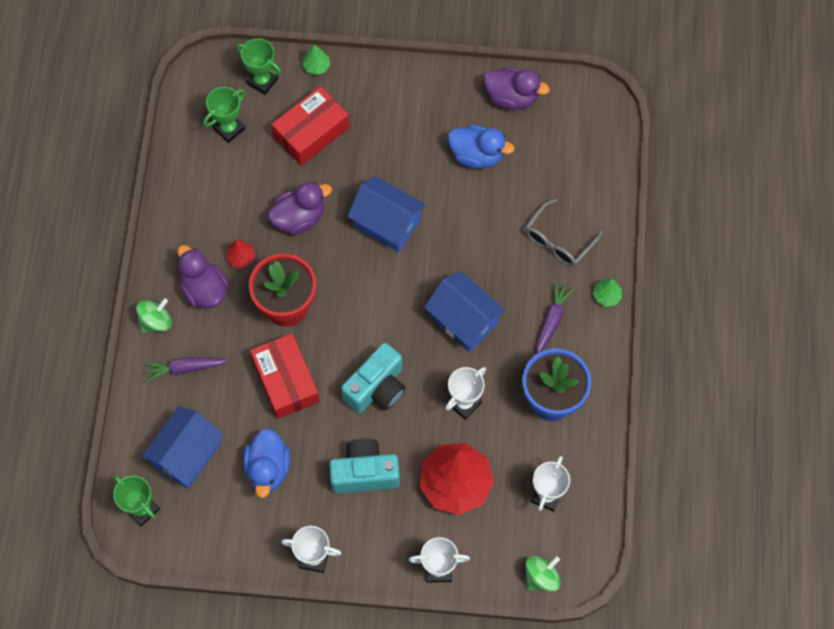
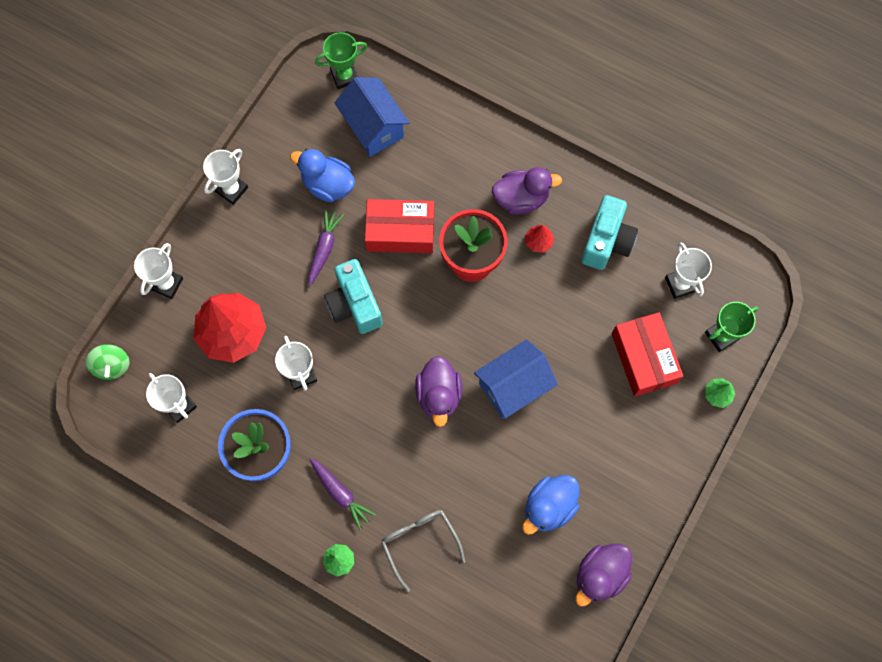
camera: 115 degrees right, 5 degrees up
green spinning top [136,298,172,333] -> none
purple carrot [144,357,228,382] -> purple carrot moved to [308,209,344,286]
green trophy [203,87,246,143] -> white trophy [665,243,712,299]
purple duck [268,182,332,235] -> purple duck moved to [415,356,462,427]
turquoise camera [329,439,400,493] -> turquoise camera moved to [581,195,638,270]
blue house [424,271,506,352] -> none

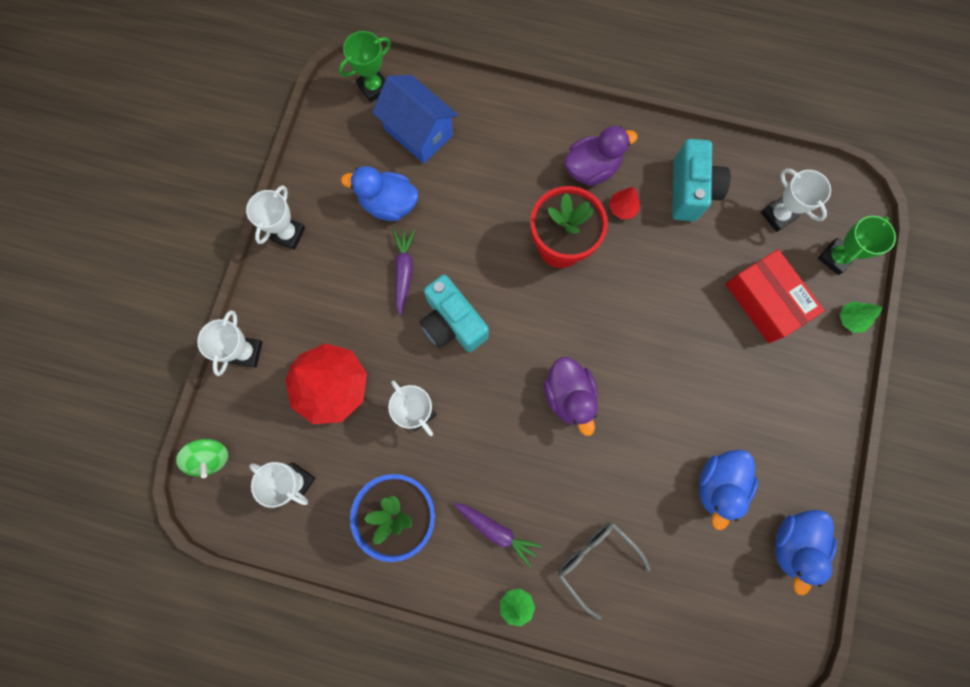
camera: 15 degrees left, 5 degrees up
red box [365,199,434,253] -> none
blue house [474,339,558,419] -> none
purple duck [575,544,632,607] -> blue duck [775,510,837,595]

